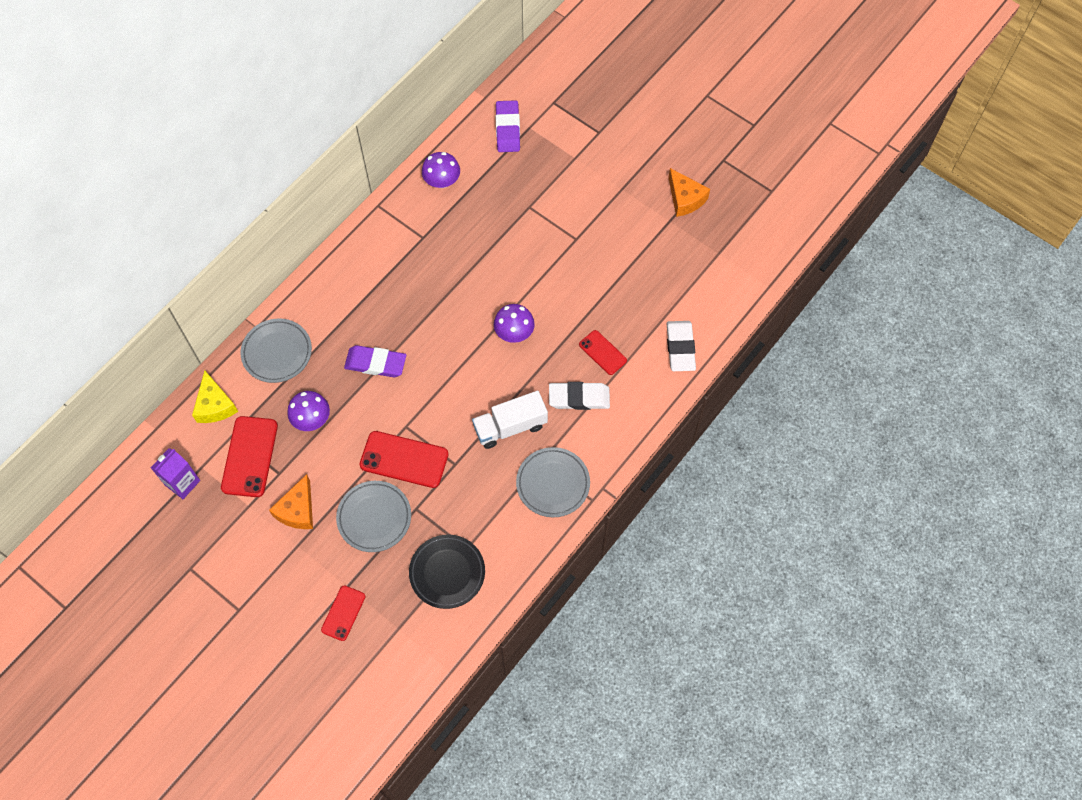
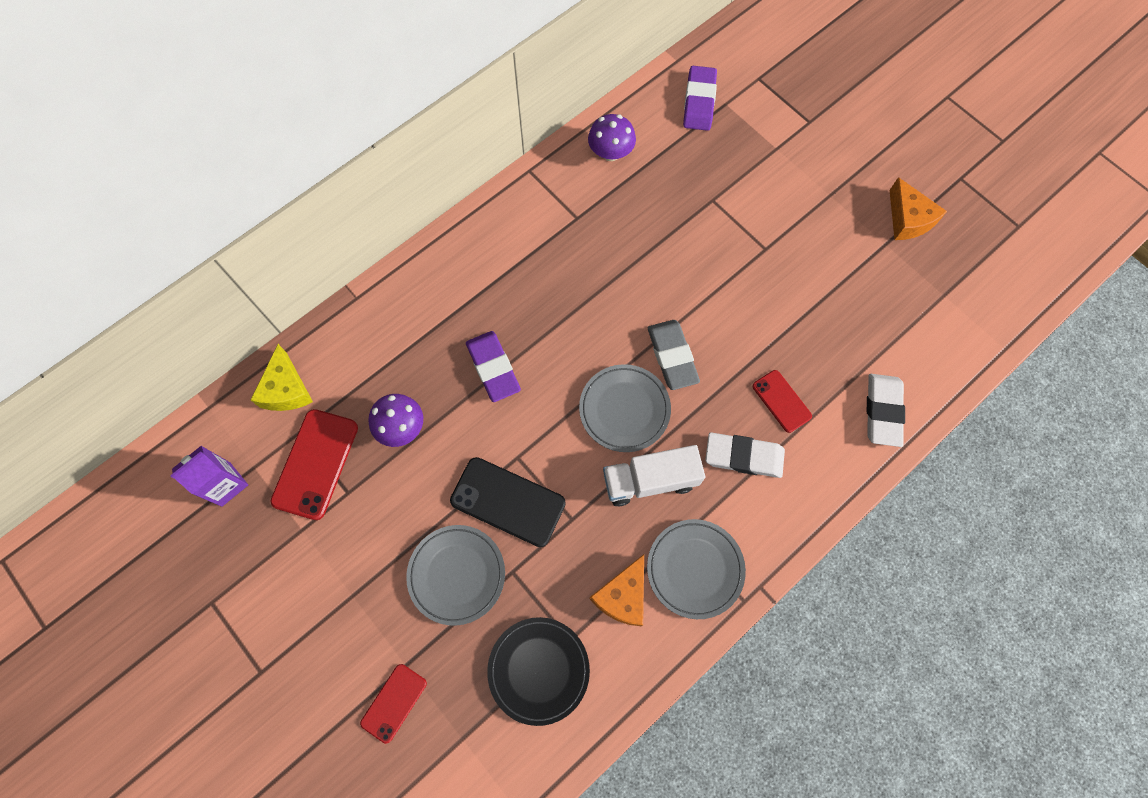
camera: 10 degrees right, 5 degrees up
grey plate [241,319,312,383] -> grey plate moved to [579,364,671,452]
orange cheese [269,474,313,529] -> orange cheese moved to [590,554,644,626]
purple eraser [344,345,406,377] -> purple eraser turned 45 degrees clockwise [466,331,521,402]
red phone [360,431,448,488] -> black phone [450,457,566,547]
purple mushroom [494,304,535,343] -> grey eraser [648,320,700,390]

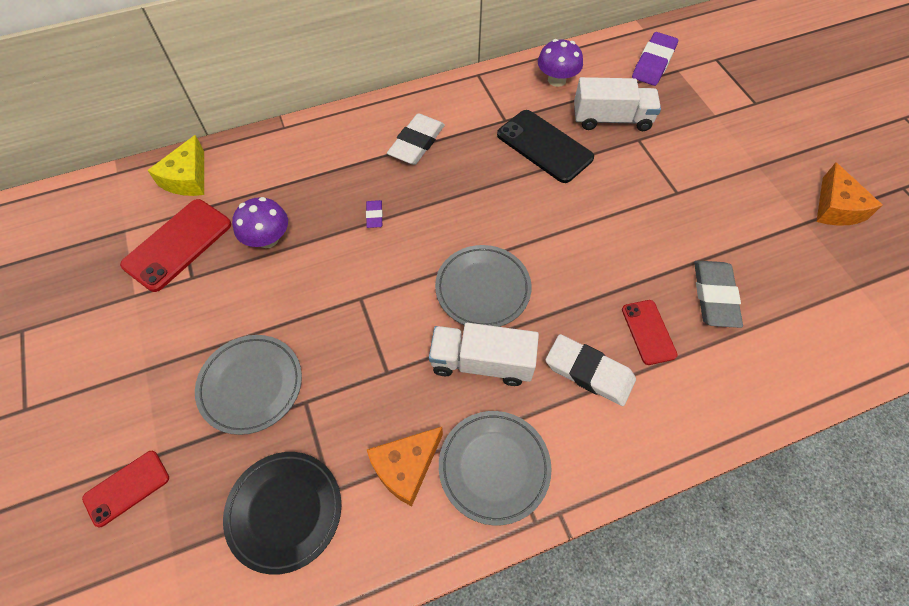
camera: 20 degrees right, 10 degrees down
purple carton [170,446,248,507] -> none
black phone [450,457,566,547] -> black phone moved to [497,110,594,183]
purple eraser [466,331,521,402] -> purple eraser [366,200,383,228], size x0.49
grey eraser [648,320,700,390] -> grey eraser moved to [694,260,743,328]
white eraser [867,374,905,447] -> white eraser moved to [387,113,445,165]
none -> white truck [574,77,661,131]

